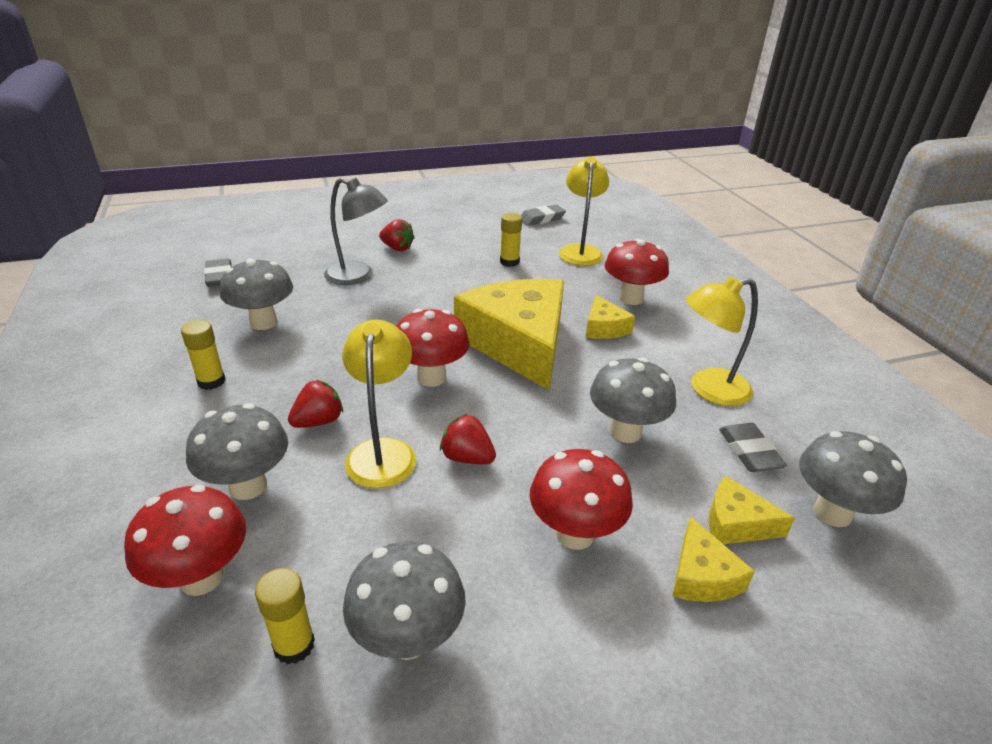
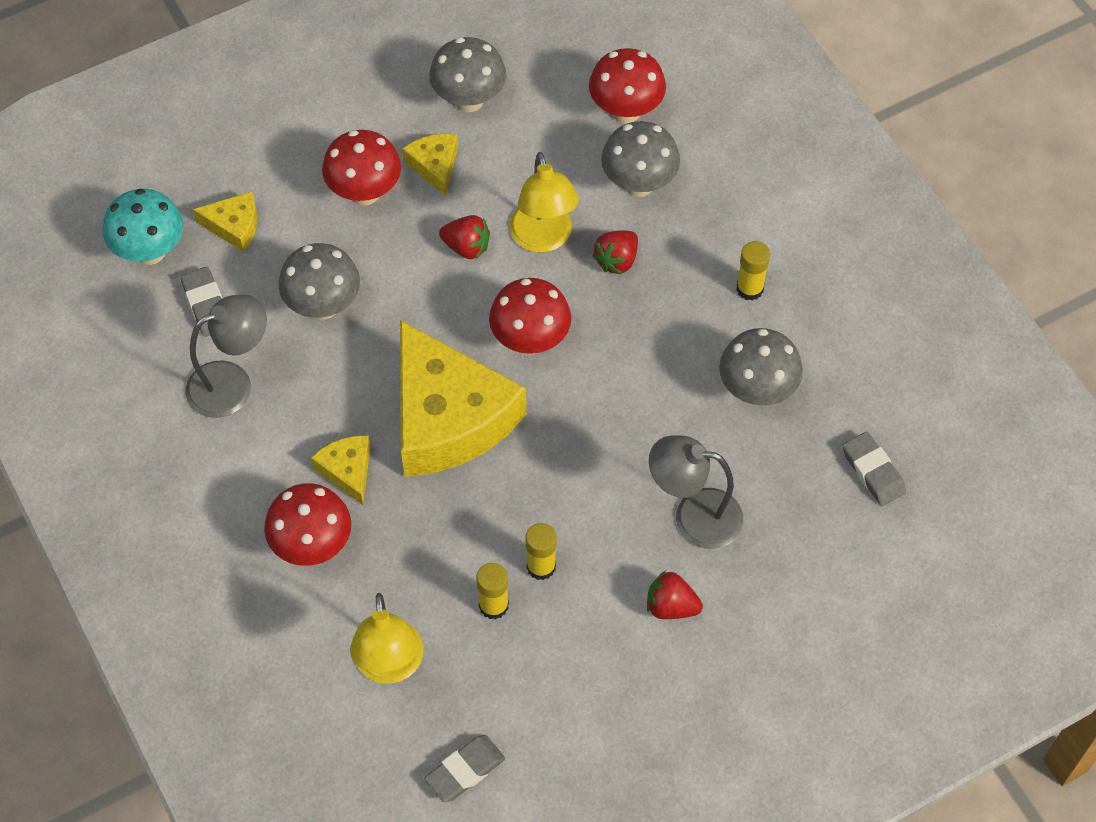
camera: 170 degrees right, 25 degrees up
yellow glue stick [255,568,315,664] -> yellow glue stick moved to [525,523,557,580]
yellow cheese [672,516,755,602] -> yellow cheese moved to [402,134,458,196]
yellow lamp [686,276,758,406] -> grey lamp [186,294,267,418]
grey mushroom [799,431,907,527] -> turquoise mushroom [103,189,183,265]

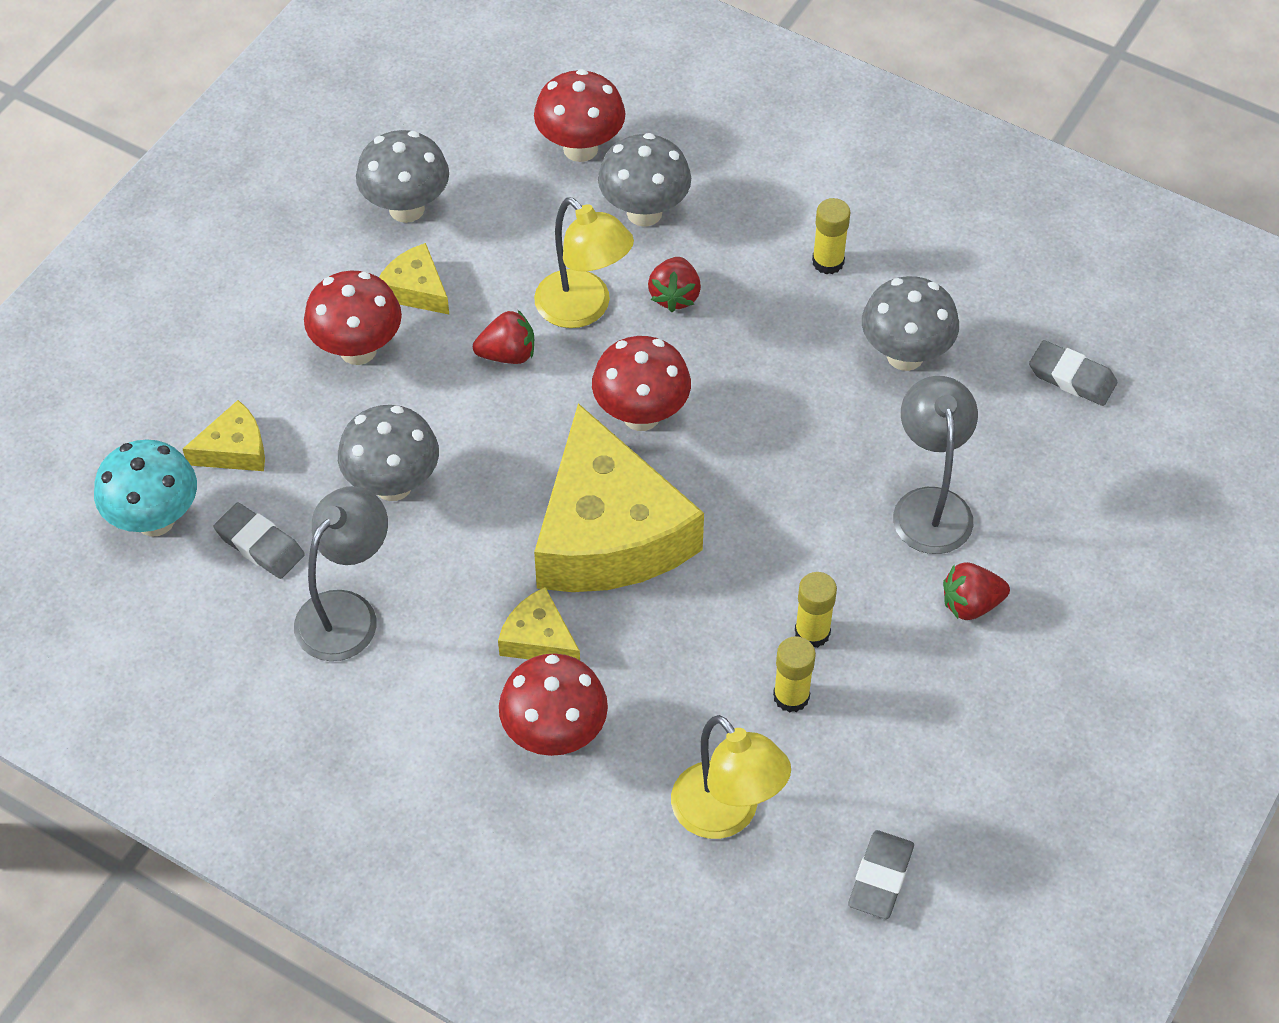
camera: 30 degrees left, 5 degrees down
yellow cheese [400,320,526,477] -> yellow cheese turned 45 degrees clockwise [534,403,704,592]
grey lamp [649,435,743,549] -> grey lamp turned 105 degrees clockwise [893,376,978,554]

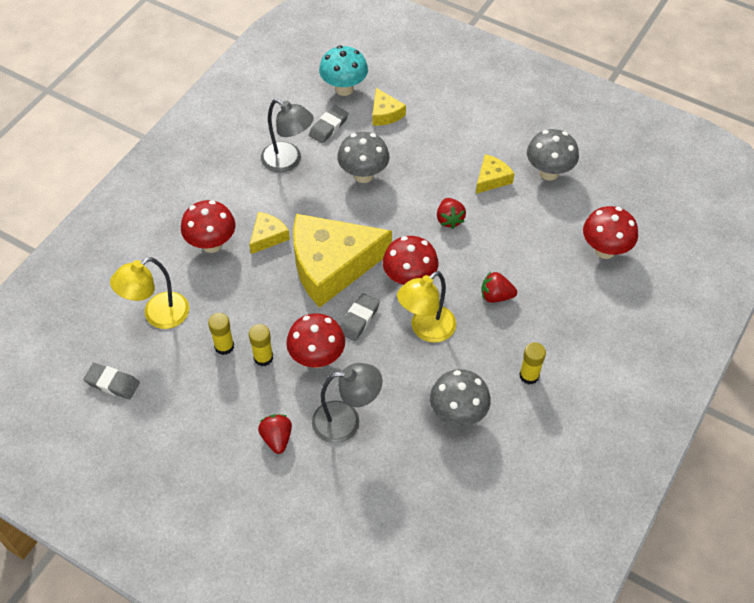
camera: 90 degrees right, 0 degrees up
red mushroom [304,271,402,365] -> red mushroom moved to [286,313,345,368]
yellow lamp [534,197,634,328] -> yellow lamp moved to [397,271,456,343]
grey mushroom [598,133,691,227] -> none
grey eraser [1029,340,1117,406] -> grey eraser moved to [340,293,380,341]

